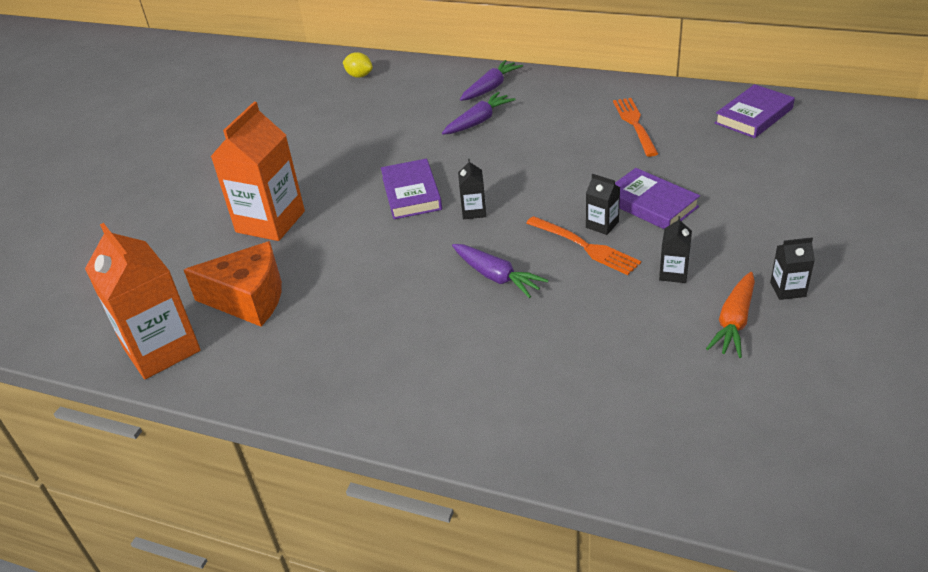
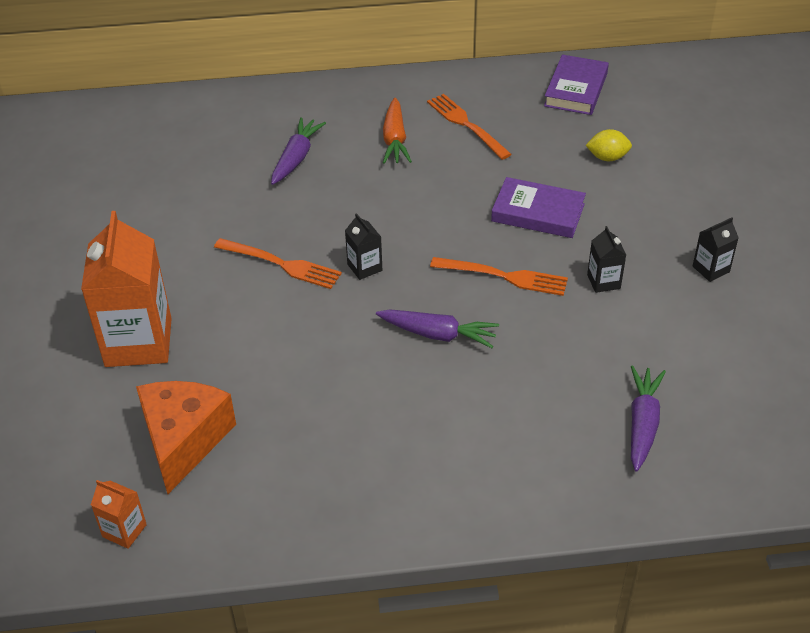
camera: 30 degrees left, 5 degrees up
orange carton [85,223,201,379] -> orange carton [91,480,147,549], size x0.45
orange cheese [184,241,282,326] -> orange cheese turned 60 degrees counterclockwise [136,381,236,494]
yellow lemon [343,52,373,78] -> yellow lemon moved to [586,129,632,161]
purple book [381,159,442,219] -> orange fork [214,238,342,289]
purple carrot [460,60,523,101] -> purple carrot moved to [631,365,666,472]
black carton [586,174,620,235] -> none
orange carrot [706,272,755,358] -> orange carrot moved to [383,98,412,164]

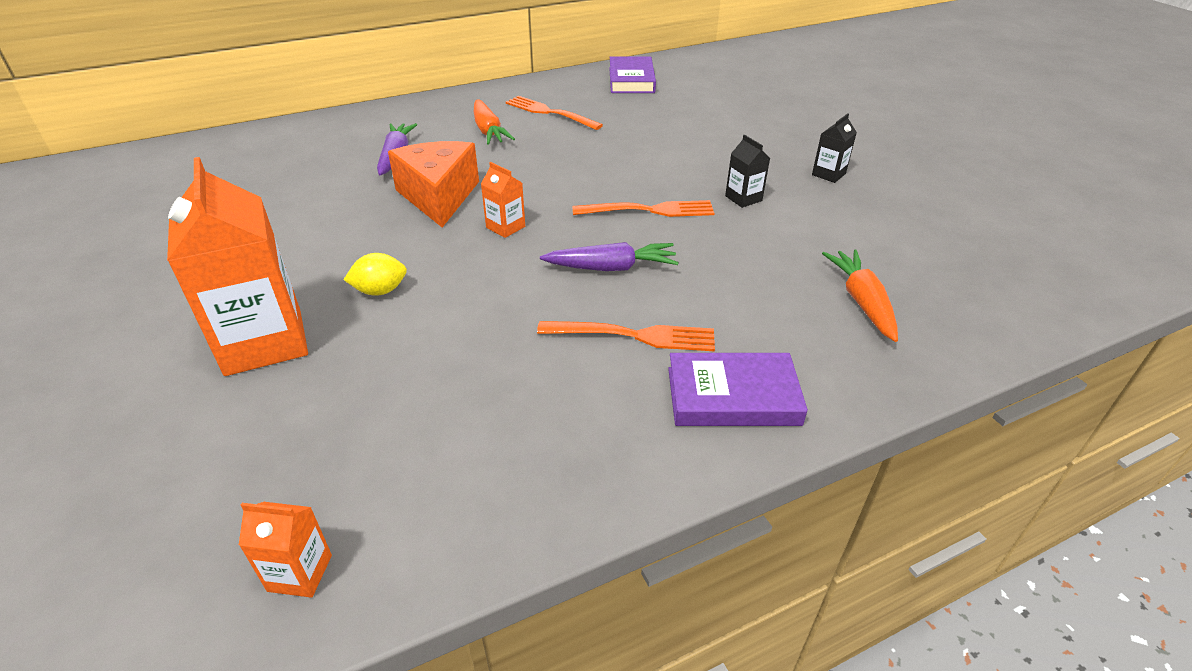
camera: 20 degrees left, 5 degrees down
orange cheese [136,381,236,494] -> orange cheese moved to [388,141,479,228]
orange fork [214,238,342,289] -> orange fork moved to [537,321,715,351]
black carton [345,213,382,280] -> orange carton [481,162,525,238]
purple book [491,177,586,238] -> purple book moved to [668,353,808,426]
yellow lemon [586,129,632,161] -> yellow lemon moved to [343,253,407,296]
purple carrot [631,365,666,472] -> orange carrot [822,250,898,342]

